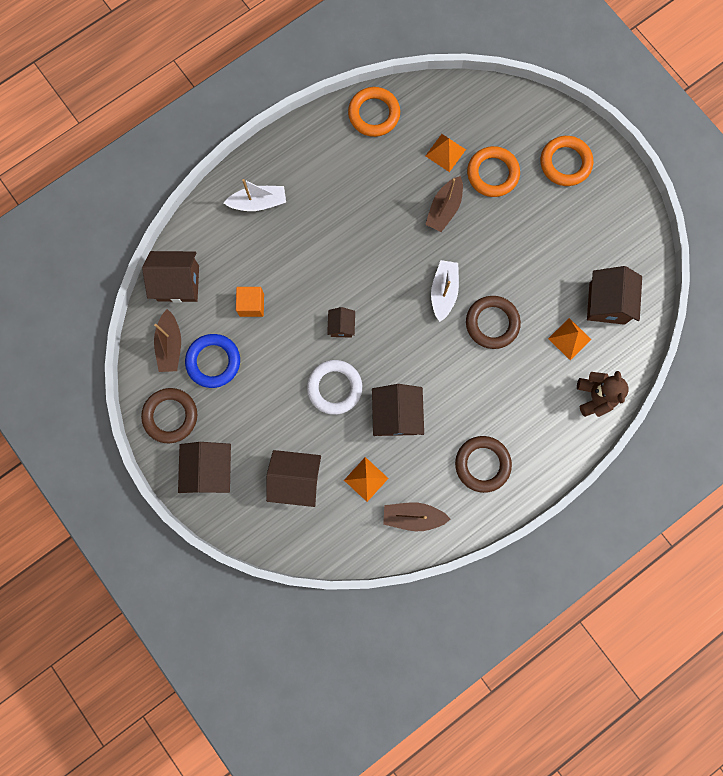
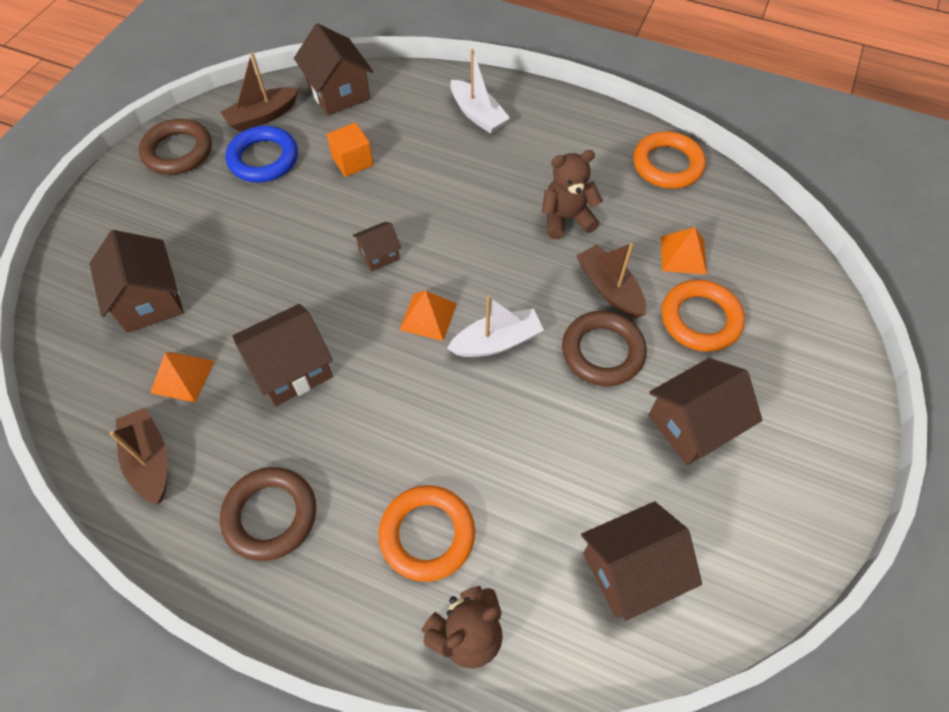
camera: 60 degrees right, 20 degrees down
brown house [178,442,231,493] -> brown house moved to [649,358,762,465]
white ring [307,360,362,415] -> none
brown boat [425,176,463,232] -> brown boat turned 60 degrees clockwise [576,243,646,318]
brown ring [466,296,521,349] -> brown ring moved to [562,311,647,386]
orange ring [540,136,593,186] -> orange ring moved to [378,485,475,582]
orange pyramid [548,318,592,360] -> orange pyramid moved to [399,291,457,341]
none -> brown teddy bear [542,150,603,239]

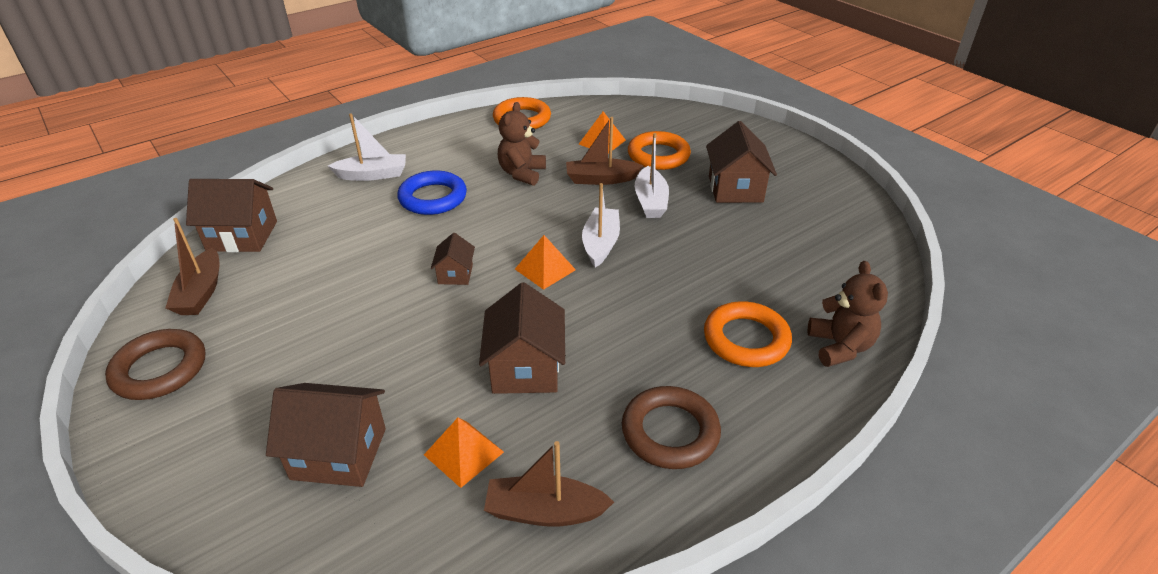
camera: 60 degrees left, 20 degrees down
blue ring [226,126,298,182] -> blue ring moved to [397,171,467,215]
orange cube [327,123,374,177] -> none
brown ring [562,311,647,386] -> white boat [635,133,669,218]
brown house [581,501,702,621] -> none

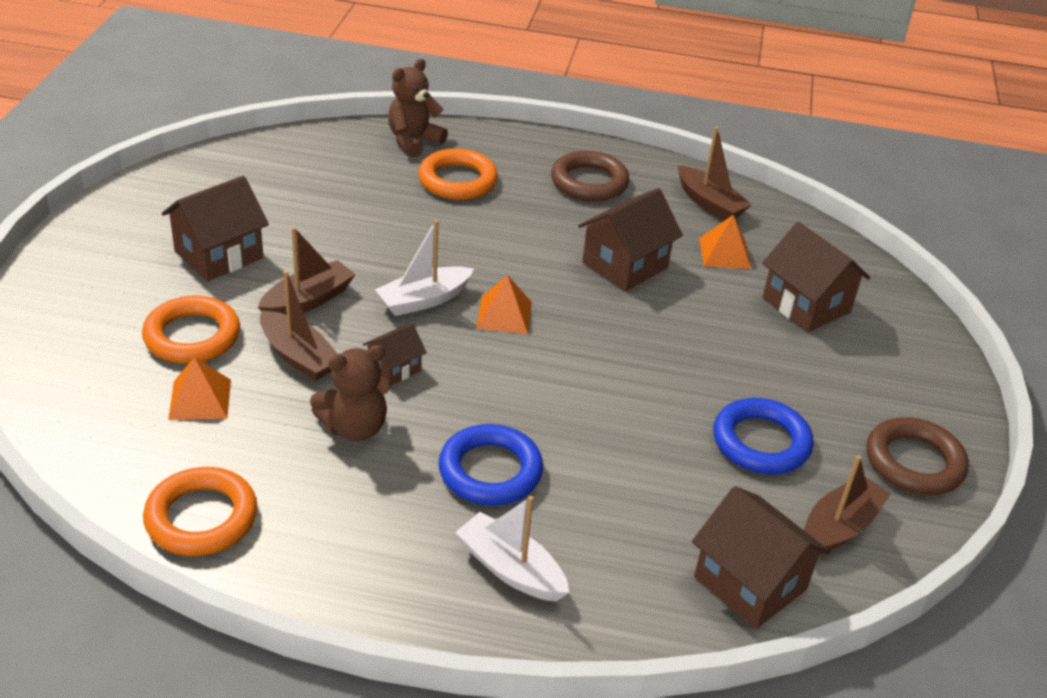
camera: 135 degrees left, 0 degrees up
brown house [431,233,475,285] -> brown house moved to [363,323,427,386]
white boat [635,133,669,218] -> brown boat [258,227,356,315]
none -> blue ring [713,398,814,474]

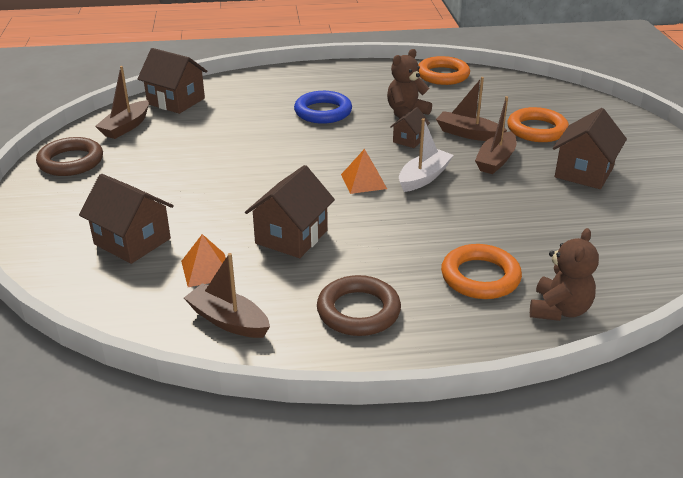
camera: 165 degrees right, 5 degrees down
orange pyramid [168,357,231,420] -> none
white boat [456,496,569,602] -> none
blue ring [713,398,814,474] -> none

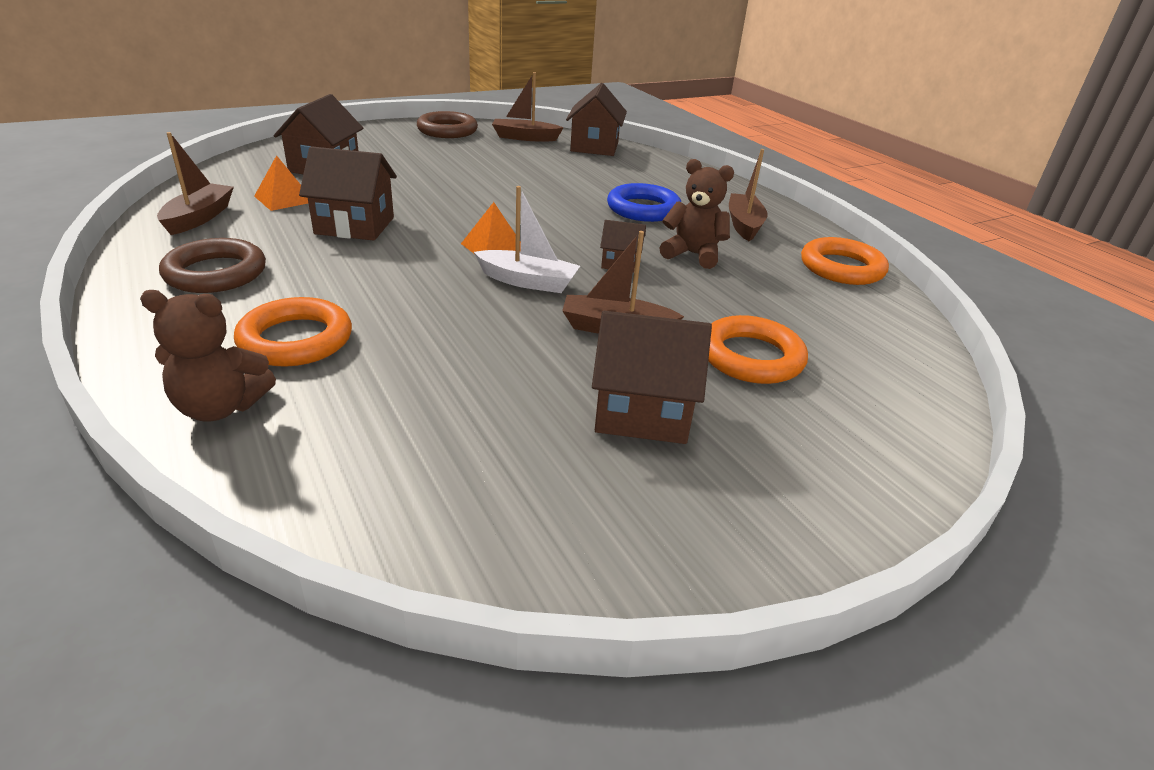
camera: 65 degrees right, 0 degrees up
brown boat [436,77,507,141] -> brown boat moved to [729,149,768,241]

